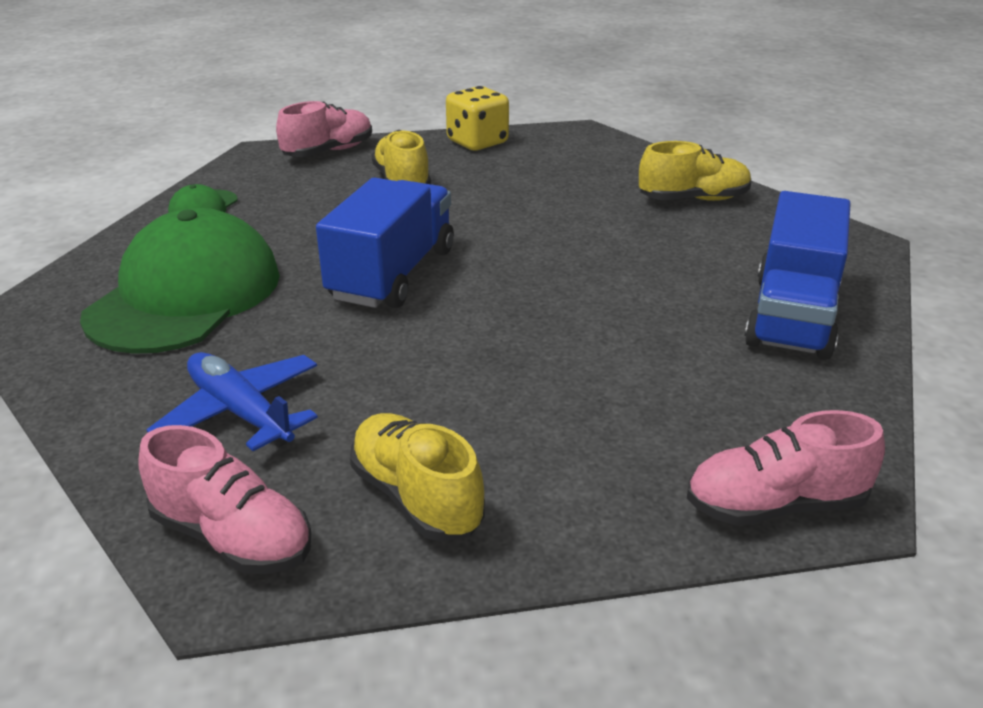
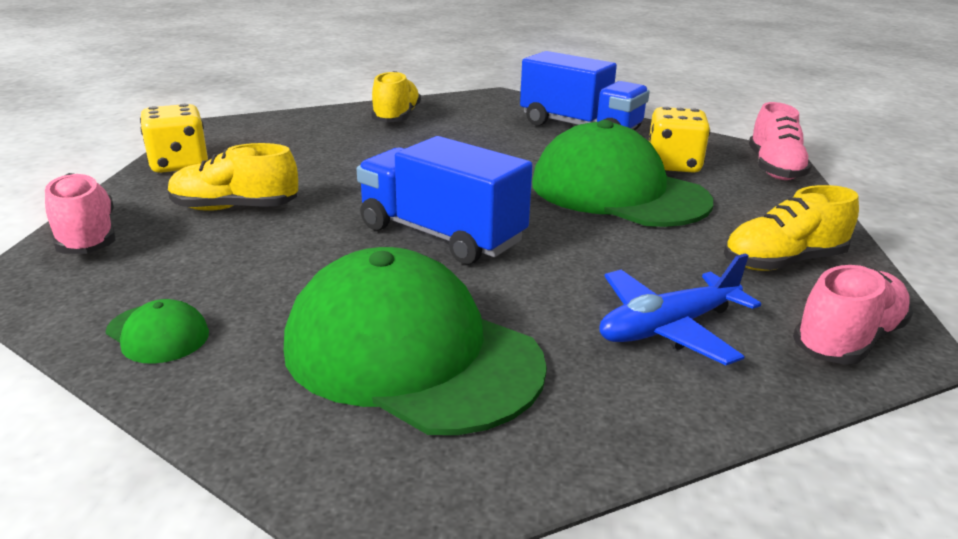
camera: 75 degrees left, 5 degrees down
none -> green cap [532,120,713,227]
none -> yellow dice [649,107,710,173]

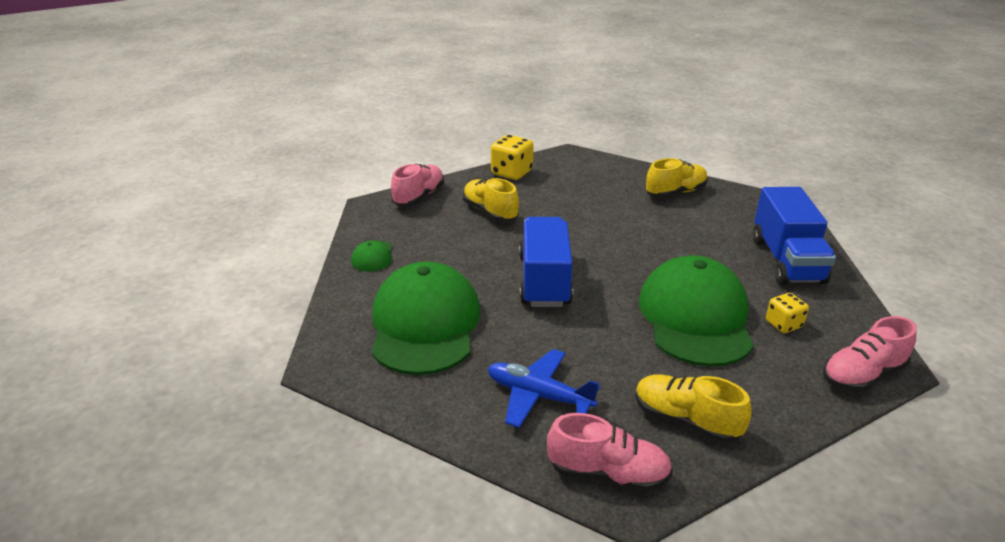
camera: 55 degrees right, 5 degrees up
yellow dice [649,107,710,173] -> yellow dice [766,293,809,333], size x0.62

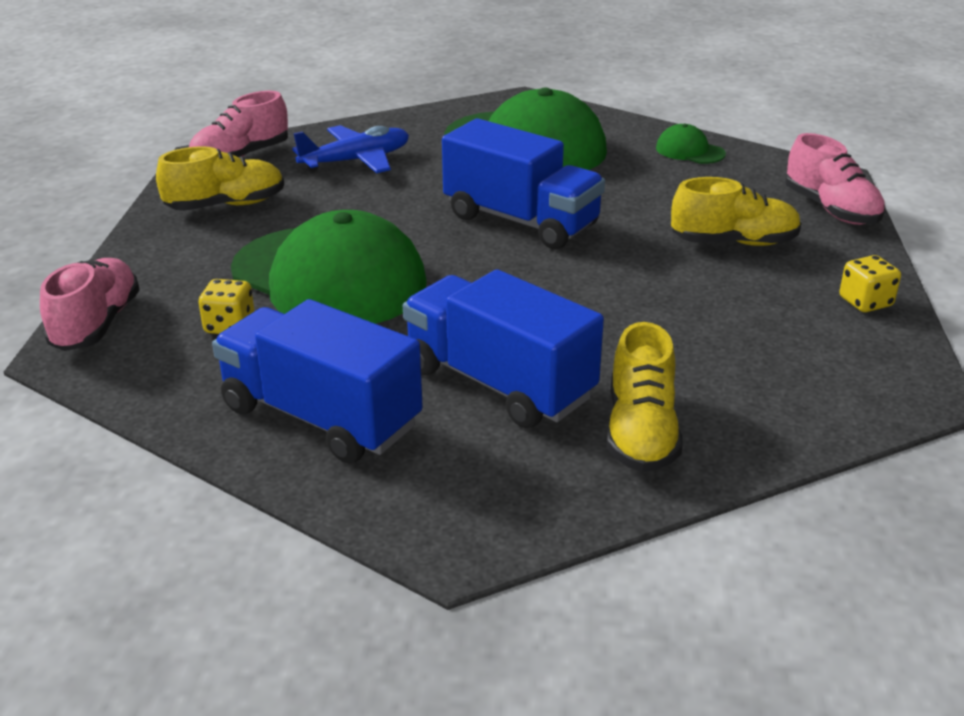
camera: 125 degrees right, 0 degrees up
yellow dice [491,135,534,180] -> yellow dice [839,255,901,312], size x0.62
none -> blue truck [403,269,604,428]

